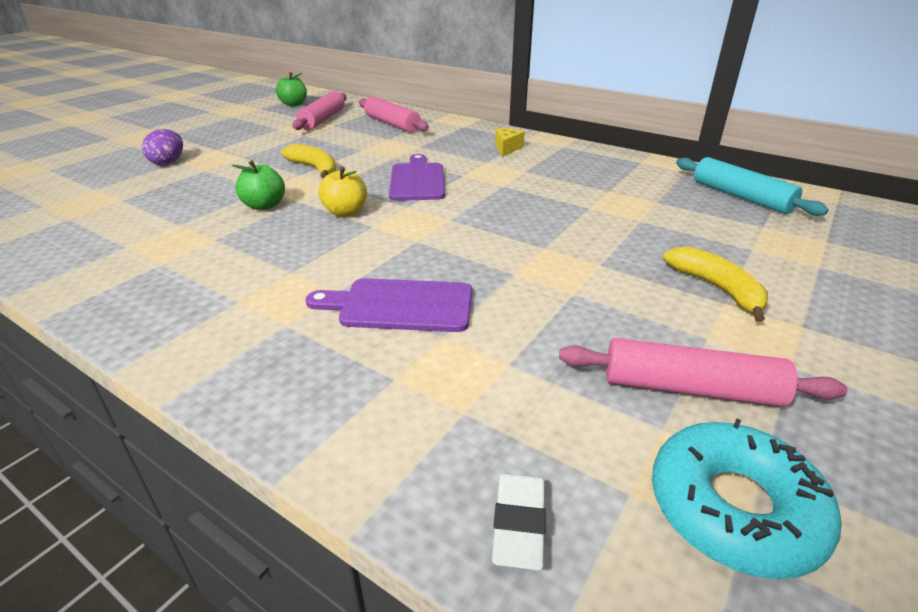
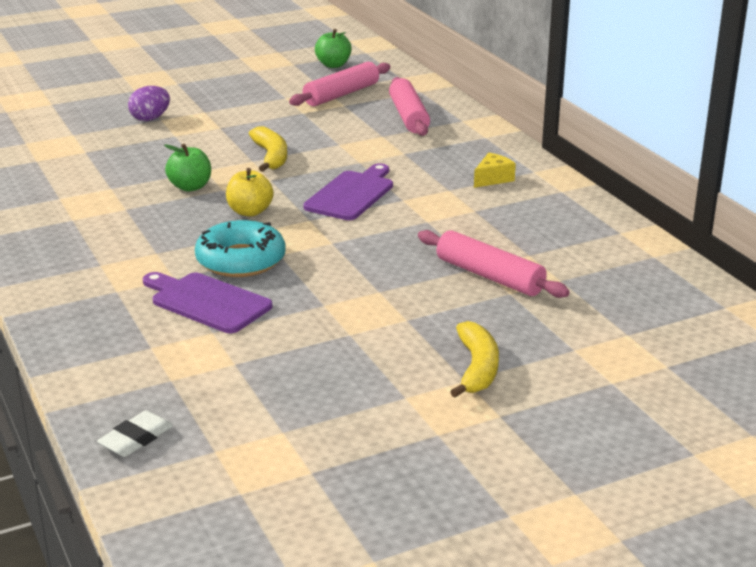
camera: 30 degrees right, 5 degrees down
pink rolling pin [559,338,847,407] -> pink rolling pin moved to [418,230,570,298]
turquoise donut [652,419,842,579] -> turquoise donut moved to [195,220,286,277]
turquoise rolling pin [676,157,829,216] -> none

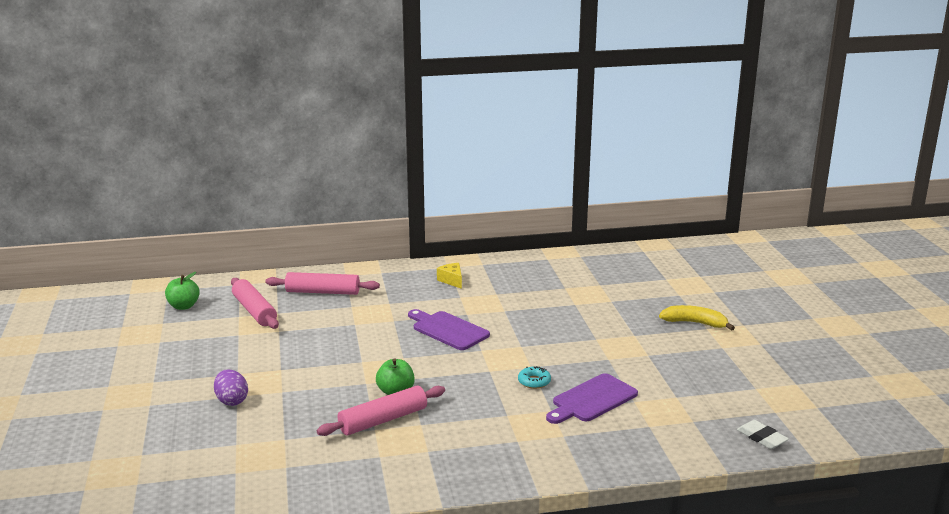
camera: 75 degrees left, 5 degrees down
turquoise donut [195,220,286,277] -> turquoise donut [518,366,551,389], size x0.49
yellow apple [226,168,274,216] -> none
yellow banana [249,126,287,172] -> none
pink rolling pin [418,230,570,298] -> pink rolling pin moved to [317,386,445,436]

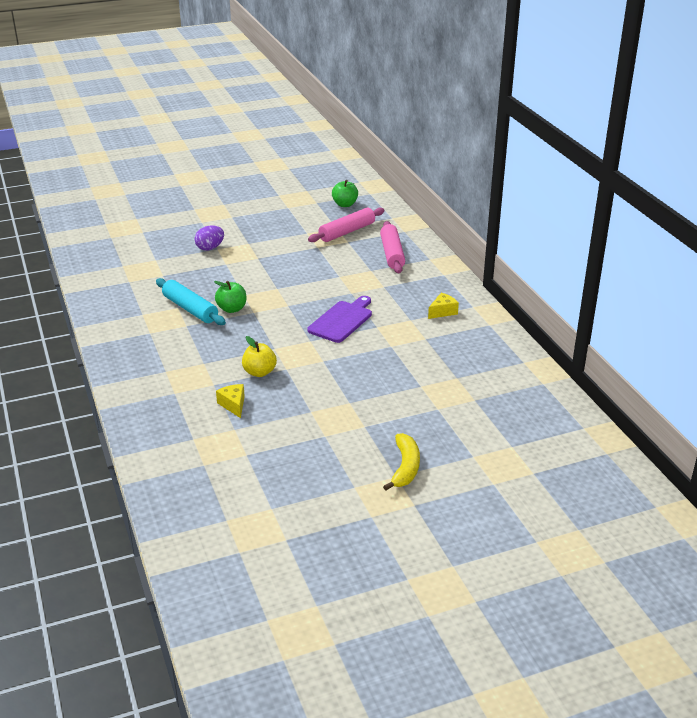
camera: 80 degrees right, 10 degrees up
pink rolling pin [317,386,445,436] -> turquoise rolling pin [156,278,226,325]
turquoise donut [518,366,551,389] -> yellow apple [242,336,277,377]
purple cutting board [546,373,638,424] -> yellow cheese [216,384,245,418]
white eraser [737,420,789,449] -> none

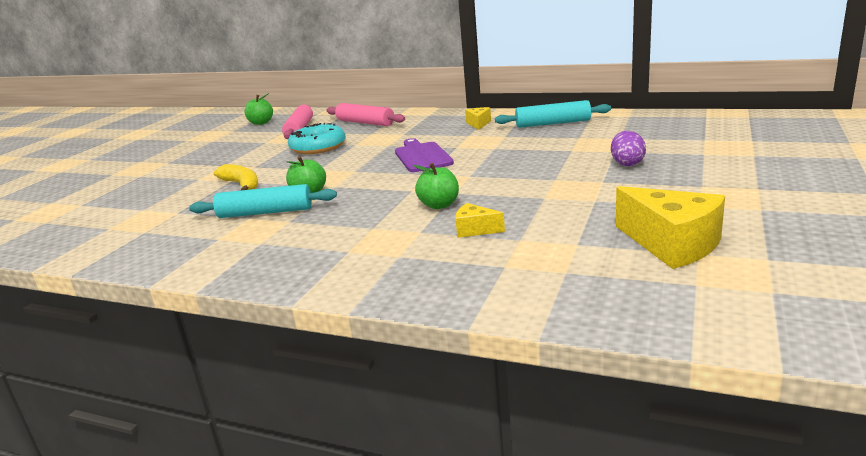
camera: 45 degrees left, 10 degrees down
purple egg [195,225,224,251] -> purple egg moved to [611,131,646,166]
yellow apple [242,336,277,377] -> green apple [413,163,459,209]
yellow banana [383,433,420,491] -> yellow banana moved to [213,164,258,190]
none -> turquoise donut [288,123,346,154]
none -> turquoise rolling pin [495,100,611,128]
none -> yellow cheese [616,186,725,269]

